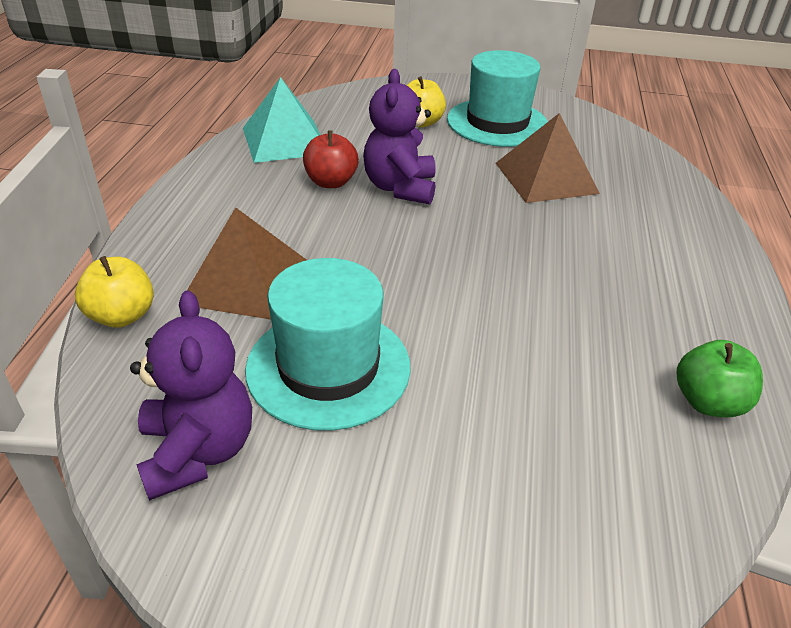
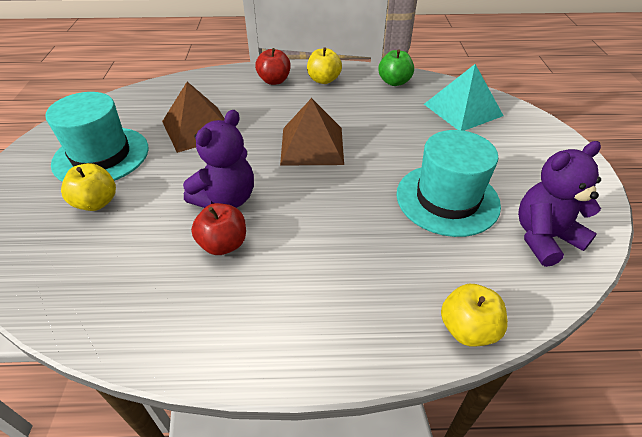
camera: 100 degrees left, 5 degrees up
brown pyramid [187,207,306,320] -> brown pyramid moved to [280,98,344,166]
turquoise pyramid [243,77,320,163] -> turquoise pyramid moved to [424,64,504,131]
purple teddy bear [363,69,436,204] -> purple teddy bear turned 45 degrees counterclockwise [183,110,254,208]
none -> red apple [255,48,290,85]
none -> yellow apple [307,48,342,84]

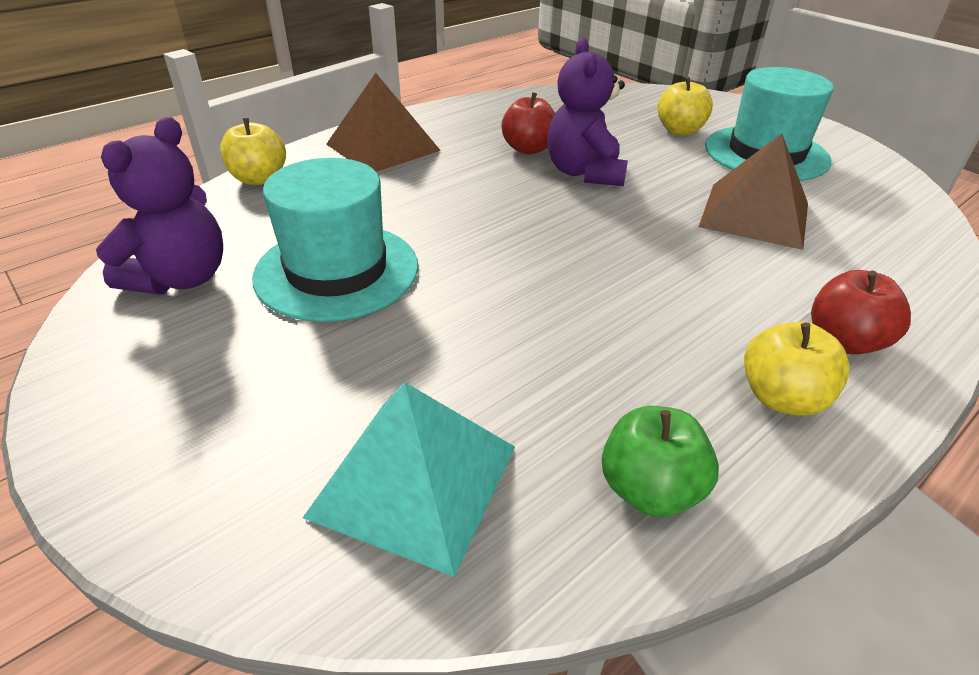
camera: 140 degrees right, 5 degrees down
brown pyramid [280,98,344,166] -> brown pyramid moved to [326,73,441,172]

